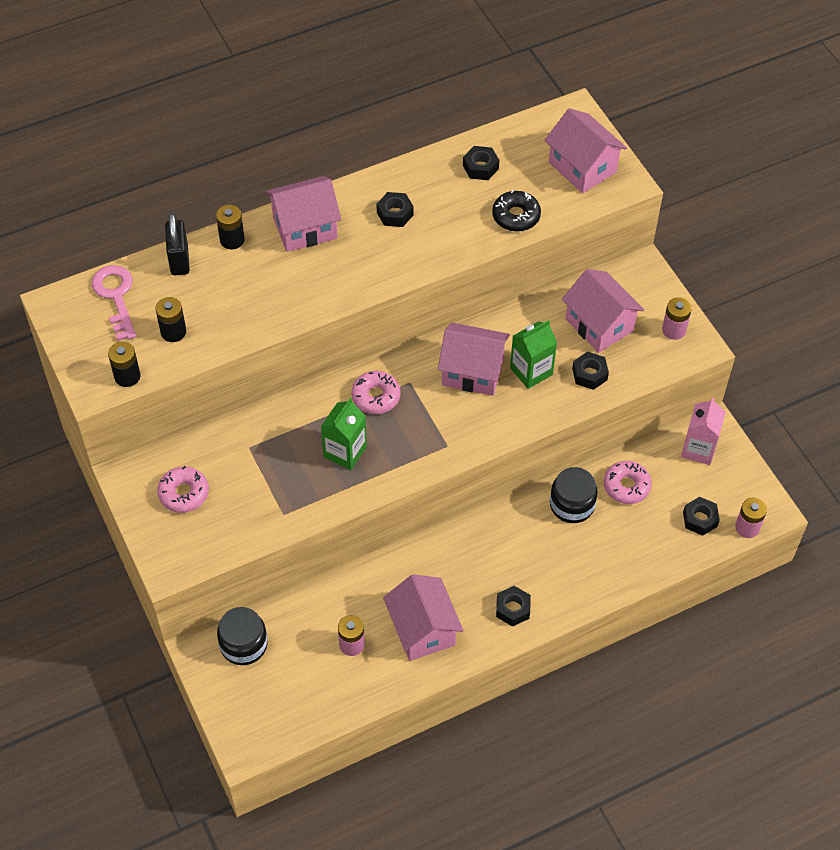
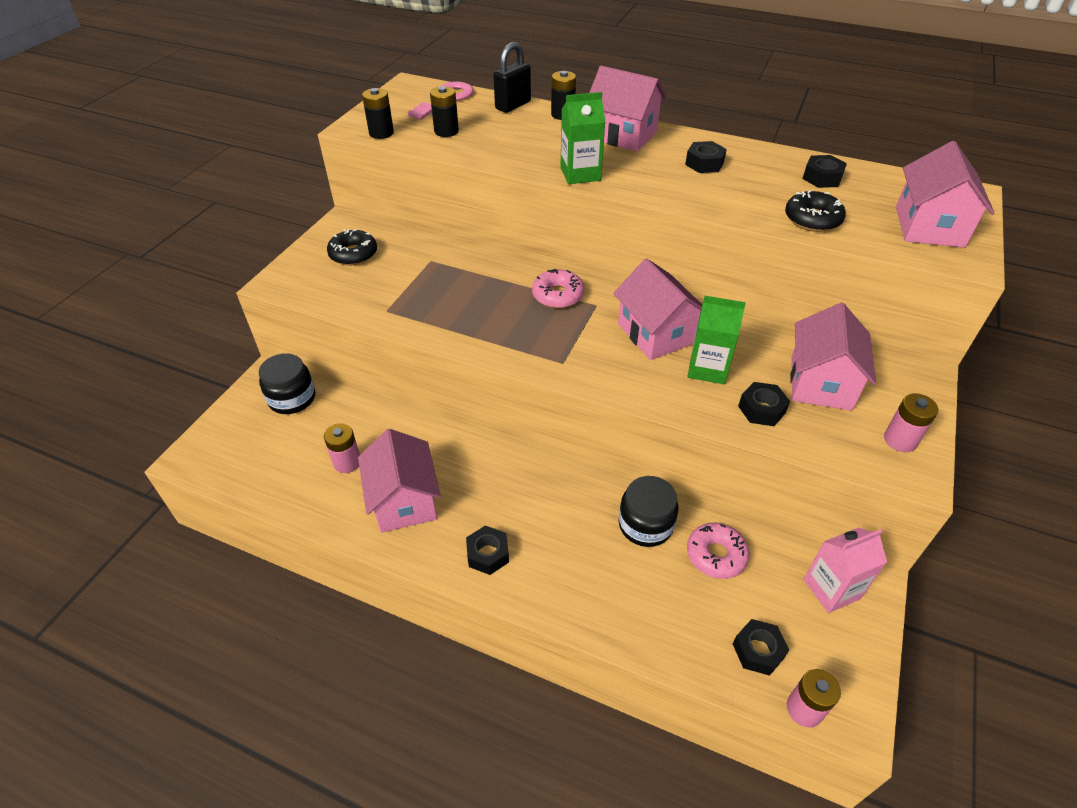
camera: 50 degrees right, 10 degrees down
pink donut [157,466,209,513] -> black donut [327,229,377,265]
green carton [321,398,367,470] -> green carton moved to [560,92,605,184]
pink house [383,574,463,661] -> pink house turned 45 degrees counterclockwise [358,429,441,533]

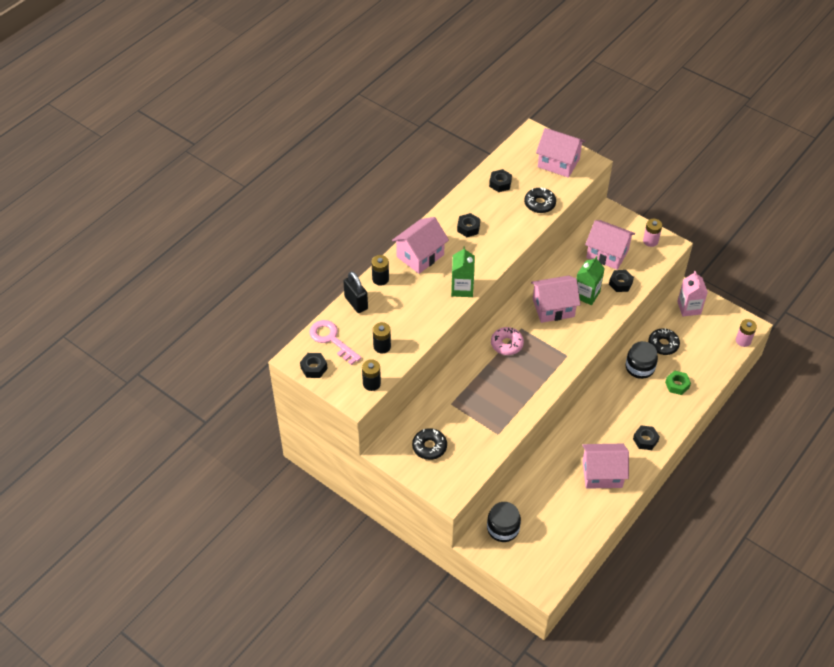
camera: 75 degrees left, 5 degrees up
pink battery [324,423,360,473] -> none
pink donut [687,523,749,579] -> black donut [648,328,680,355]
black nut [733,619,789,676] -> black nut moved to [300,353,328,378]
none -> green nut [665,370,691,395]

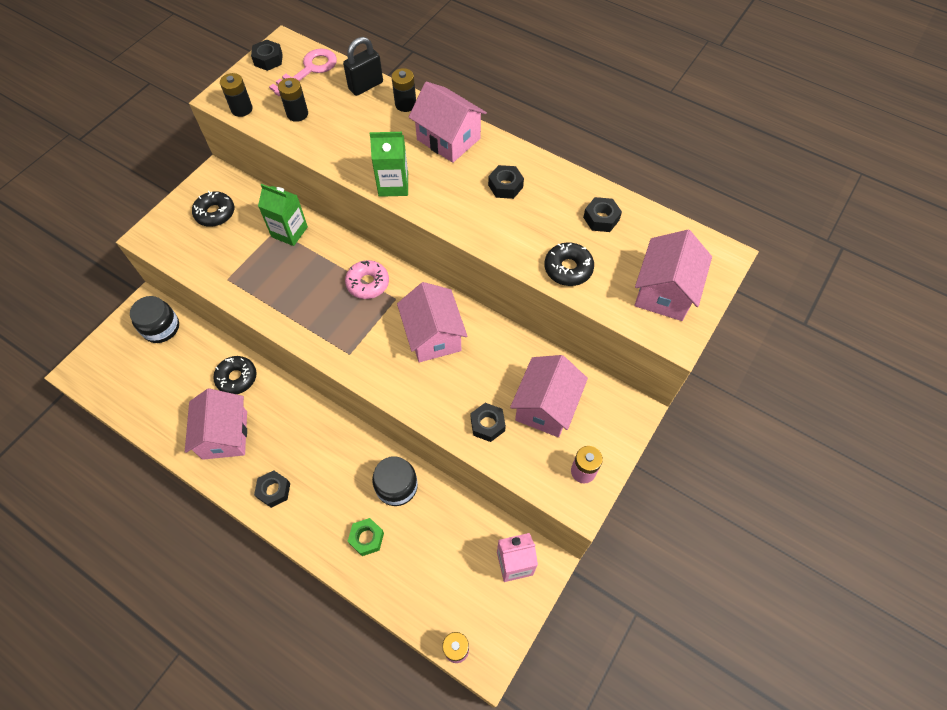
camera: 85 degrees right, 10 degrees up
green carton [576,256,605,305] -> green carton moved to [258,184,308,246]
black donut [648,328,680,355] -> black donut moved to [213,356,257,394]

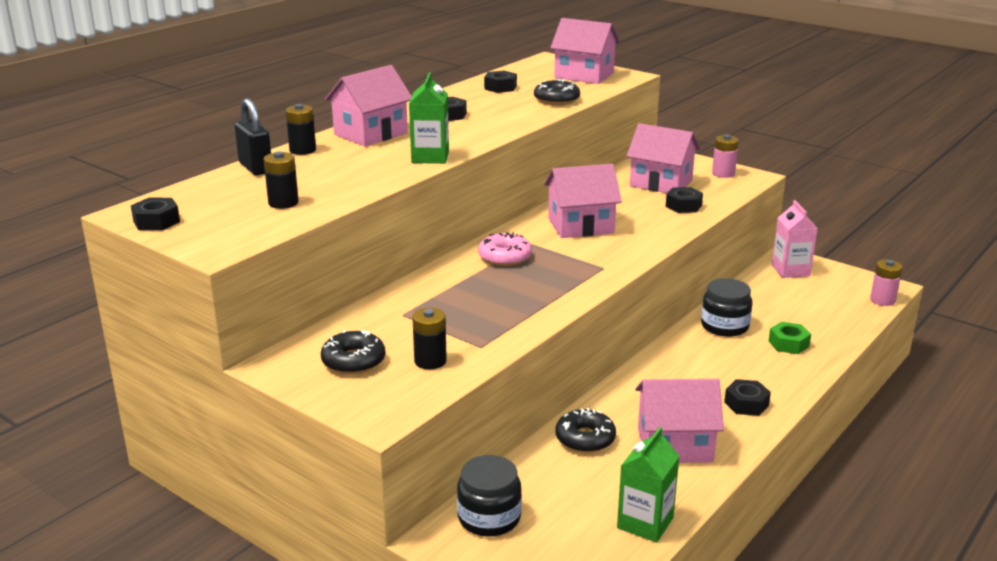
camera: 85 degrees left, 35 degrees down
black battery [220,73,253,117] -> black battery moved to [412,308,447,369]
green carton [258,184,308,246] -> green carton moved to [617,427,680,542]
pink key [269,49,337,96] -> none

